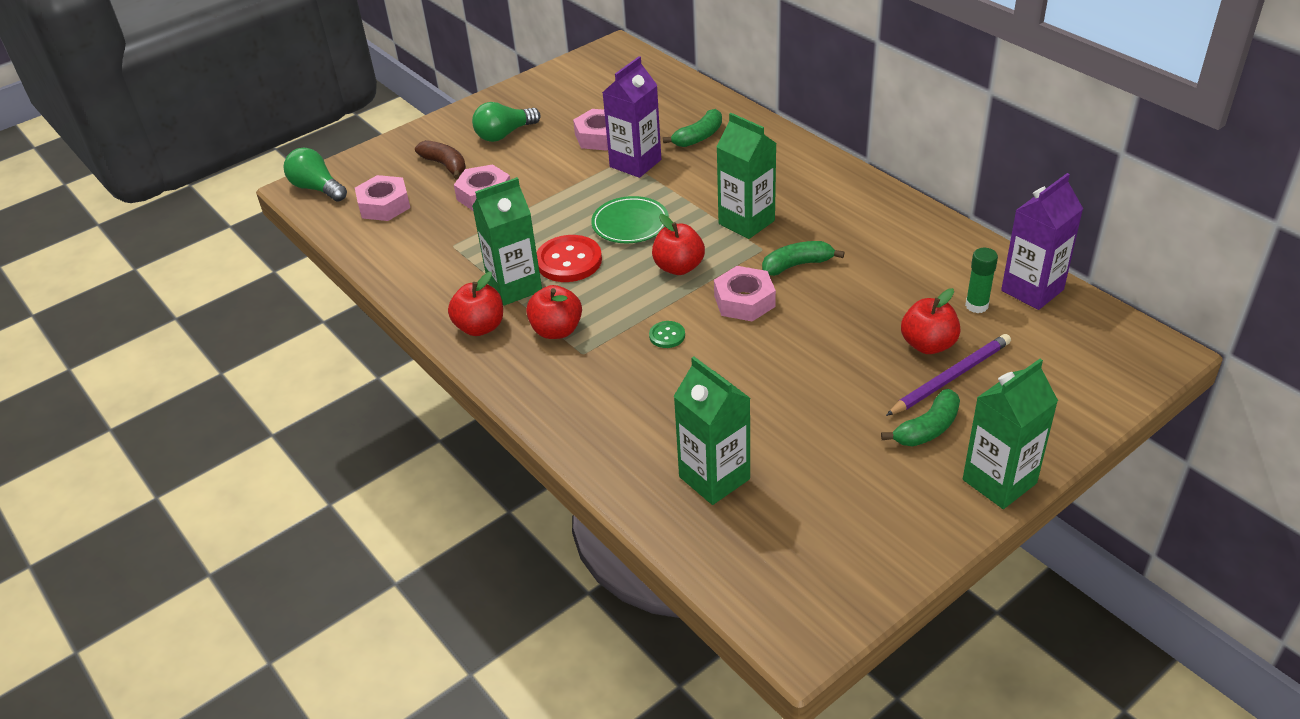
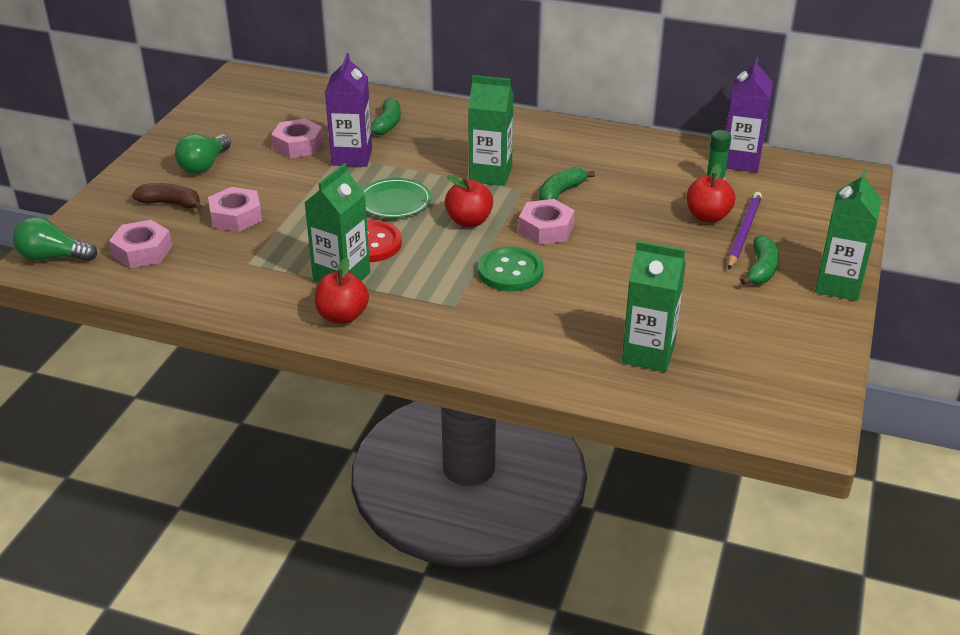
camera: 35 degrees left, 5 degrees down
red apple [526,285,582,339] -> none
green button [649,321,685,348] -> green button [478,247,544,291], size x1.99

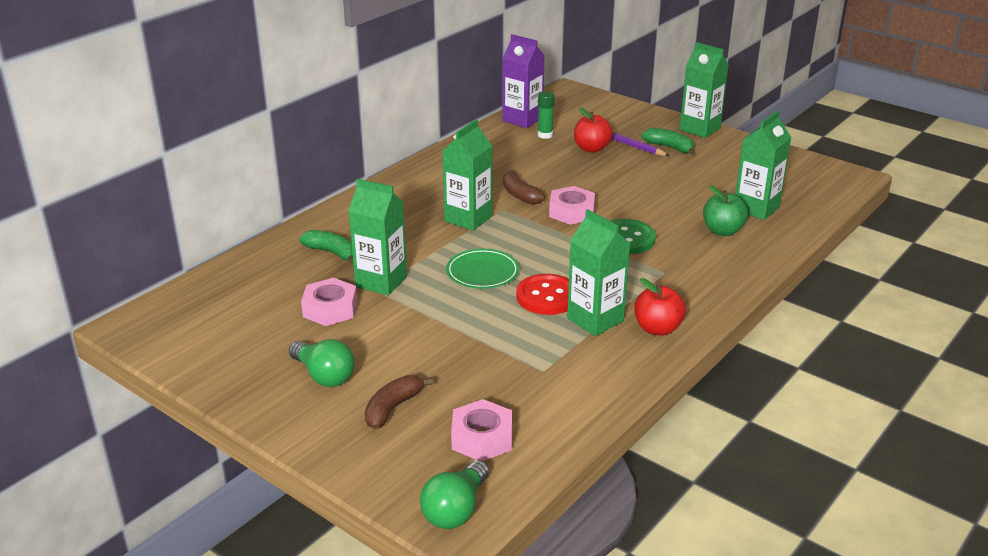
camera: 70 degrees left, 5 degrees down
pink nut [208,187,262,232] -> none
purple carton [325,53,372,167] -> green carton [348,178,407,295]
red apple [445,175,493,227] -> none
green banana [539,167,595,200] -> brown banana [503,169,545,205]
none -> green apple [703,185,748,236]

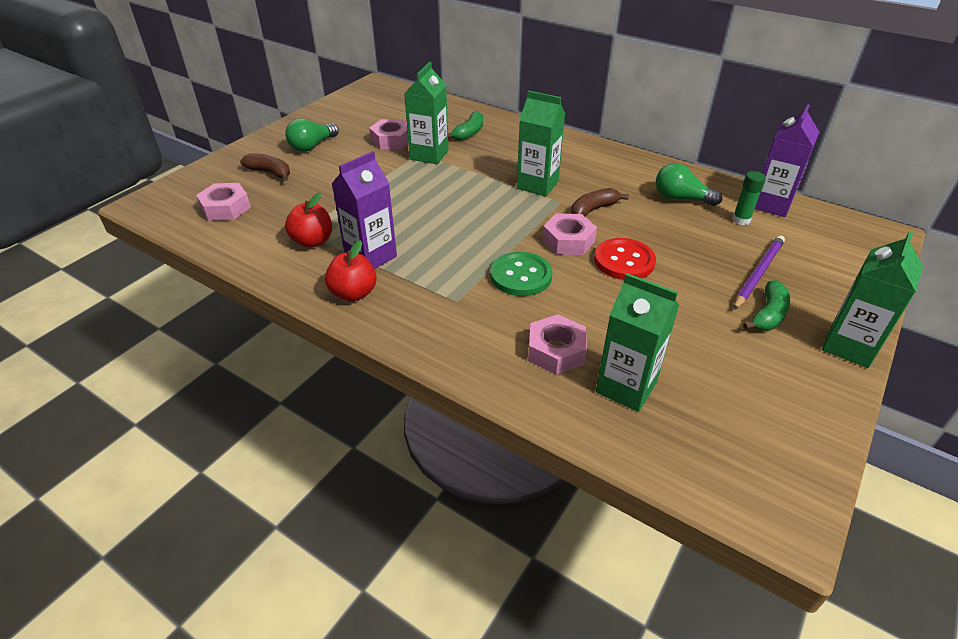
camera: 85 degrees right, 10 degrees up
green light bulb [420,460,489,529] -> green light bulb moved to [656,163,722,206]
green plate [446,249,519,289] -> none
red button [516,274,569,315] -> red button moved to [594,238,656,280]
green carton [567,209,630,336] -> purple carton [332,151,397,269]
red apple [574,108,613,153] -> red apple moved to [285,193,332,248]
green apple [703,185,748,236] -> pink nut [528,314,587,375]

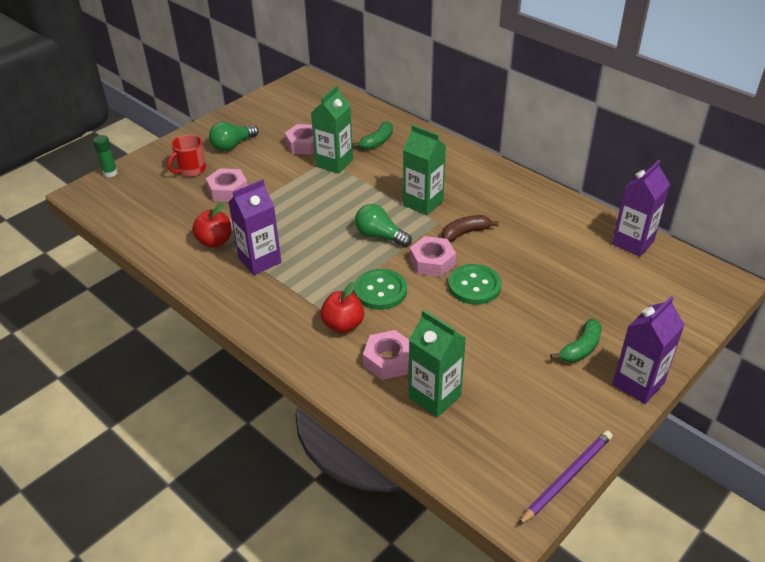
camera: 10 degrees right, 0 degrees up
pink nut [196,183,251,221] -> pink nut moved to [206,168,248,202]
brown banana [240,153,290,181] -> red mug [167,134,206,177]
red apple [325,240,377,301] -> red apple moved to [320,282,364,333]
red button [594,238,656,280] -> green button [448,264,501,305]
green light bulb [656,163,722,206] -> green light bulb moved to [355,204,412,247]
green glue stick [732,171,766,225] -> green glue stick moved to [93,135,118,177]
purple pencil [734,235,785,310] -> purple pencil moved to [518,431,612,526]
green carton [822,231,923,368] -> purple carton [613,296,685,404]

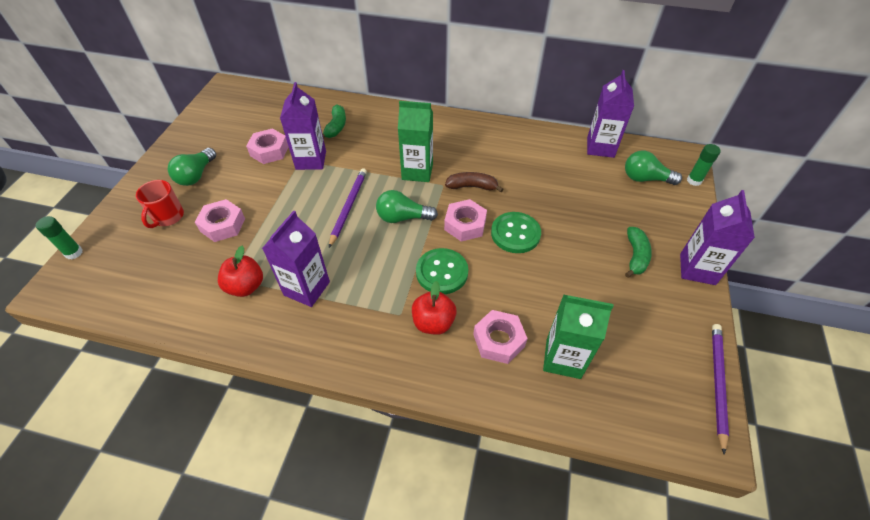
camera: 30 degrees left, 10 degrees up
green carton [311,85,353,174] -> purple carton [280,82,326,170]
brown banana [442,215,499,242] -> brown banana turned 60 degrees clockwise [445,172,504,192]
none -> purple pencil [329,168,367,248]
none -> green light bulb [625,151,682,185]
none -> green glue stick [687,144,721,186]

